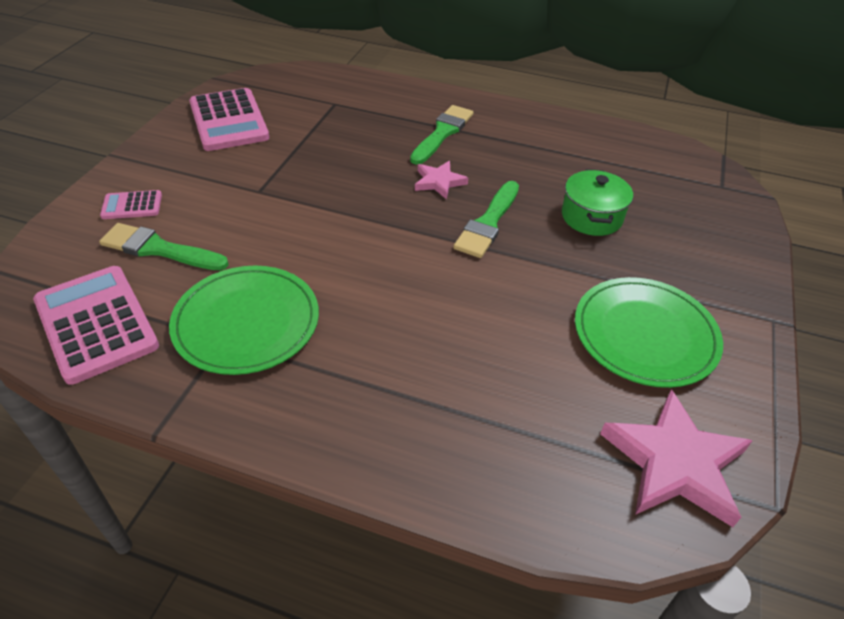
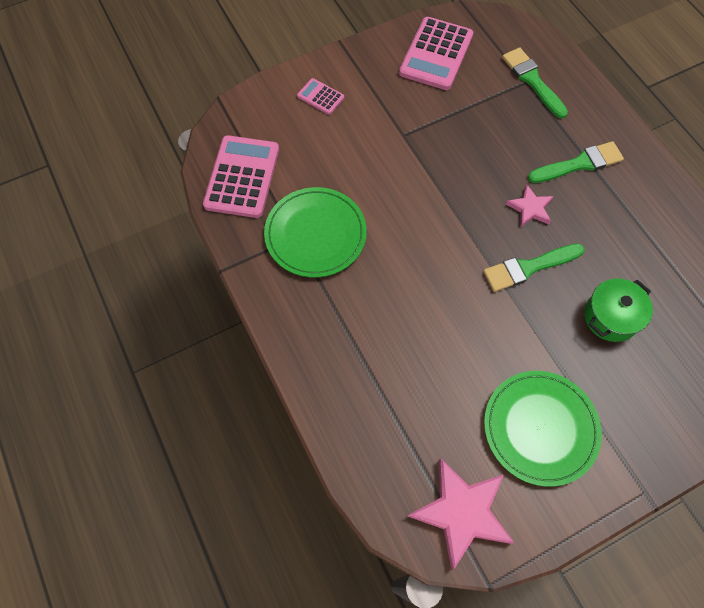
camera: 45 degrees right, 20 degrees up
green brush [99,223,229,271] -> green brush moved to [502,47,568,119]

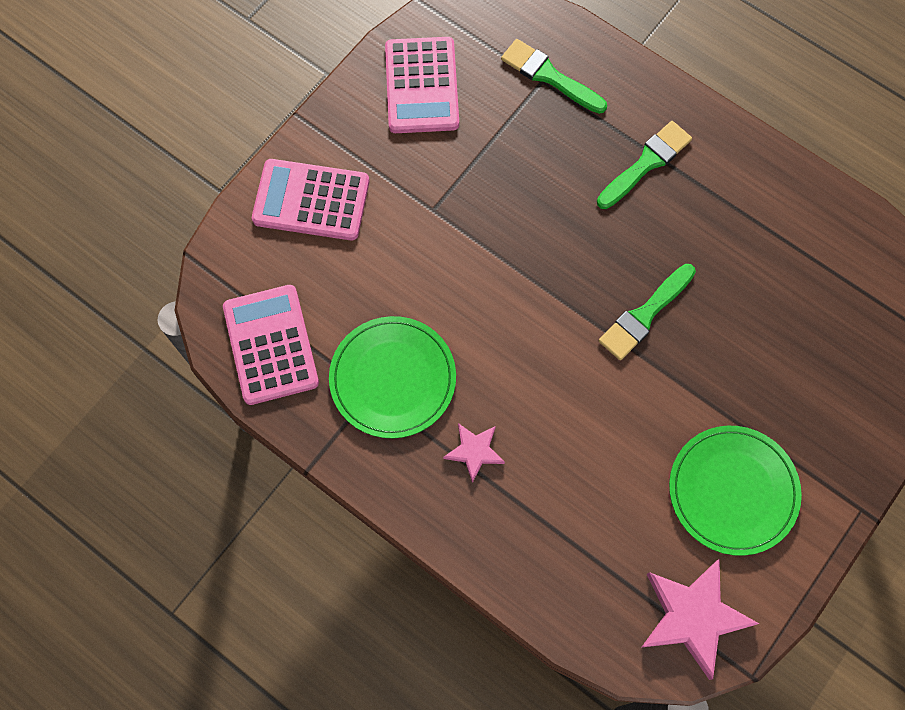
camera: 25 degrees left, 5 degrees up
pink calculator [297,78,344,115] -> pink calculator [252,159,369,240], size x2.01
pink star [506,184,554,227] -> pink star moved to [443,423,505,483]
green pot [584,278,653,342] -> none

